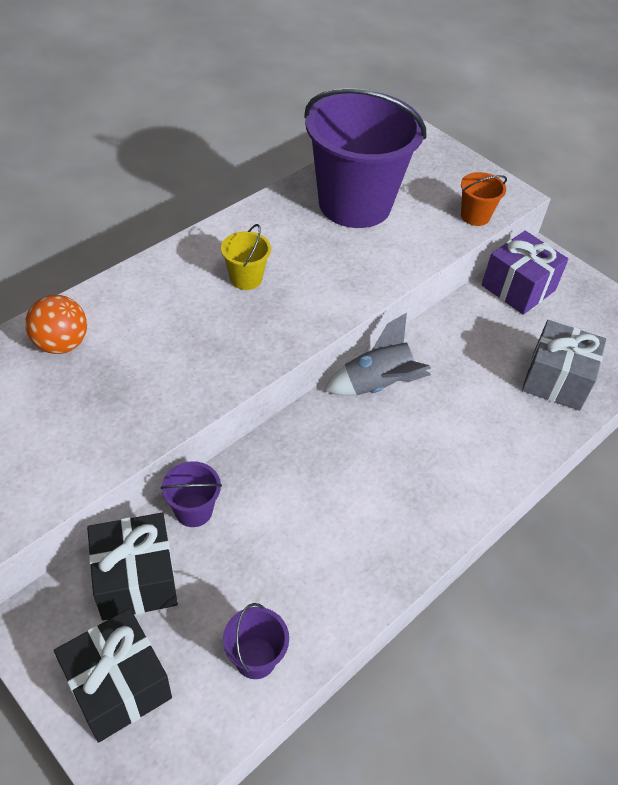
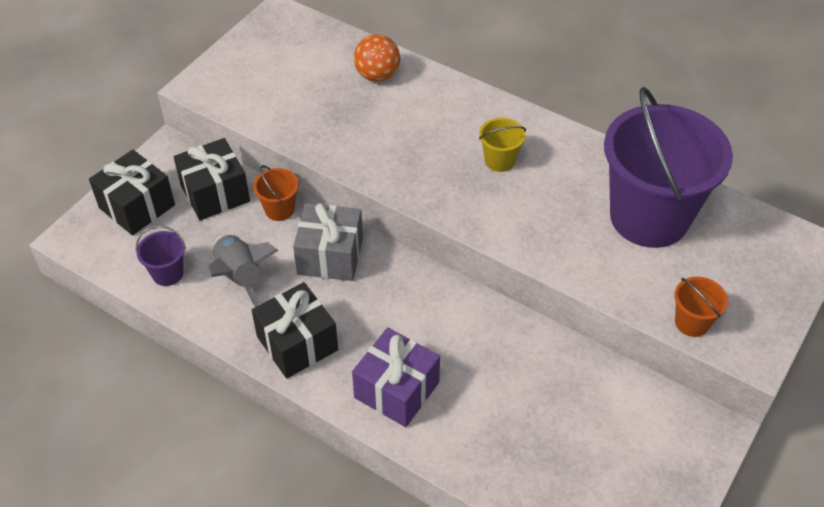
camera: 80 degrees right, 0 degrees up
purple bucket [161,461,222,527] -> orange bucket [253,165,299,221]
grey rocket [324,313,431,395] -> grey rocket moved to [208,234,279,307]
purple gift [482,231,569,315] -> purple gift moved to [352,327,440,427]
grey gift [522,320,606,411] -> grey gift moved to [293,203,363,281]
none -> black gift [252,282,338,378]

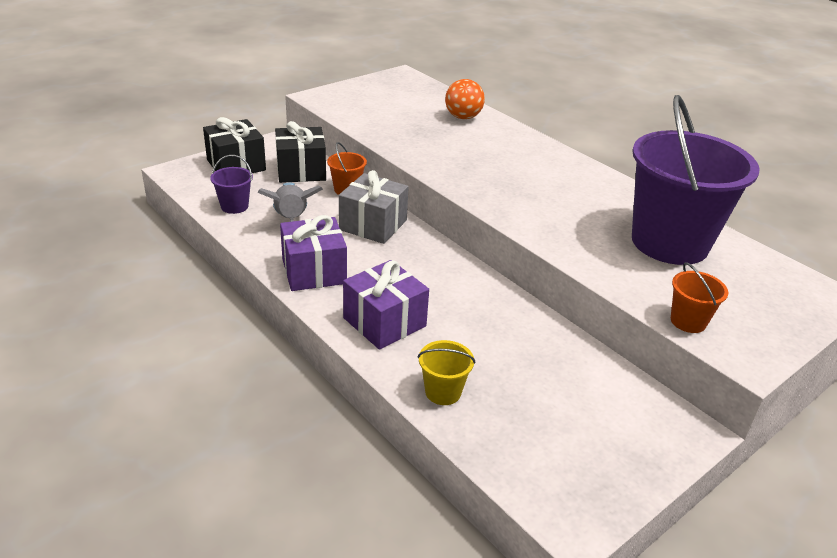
camera: 15 degrees right, 15 degrees down
black gift [252,282,338,378] -> purple gift [280,215,347,291]
yellow bucket [479,118,526,172] -> yellow bucket moved to [418,340,475,405]

